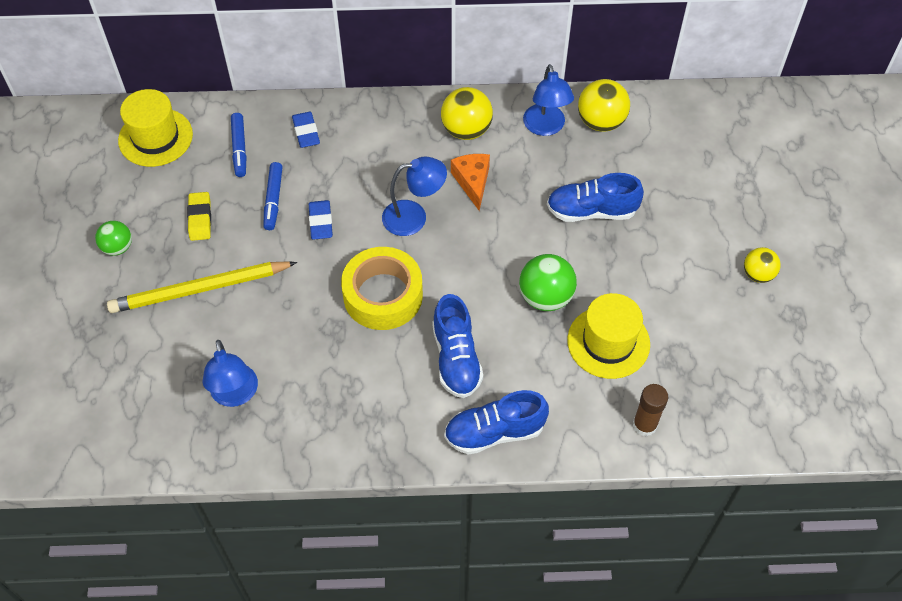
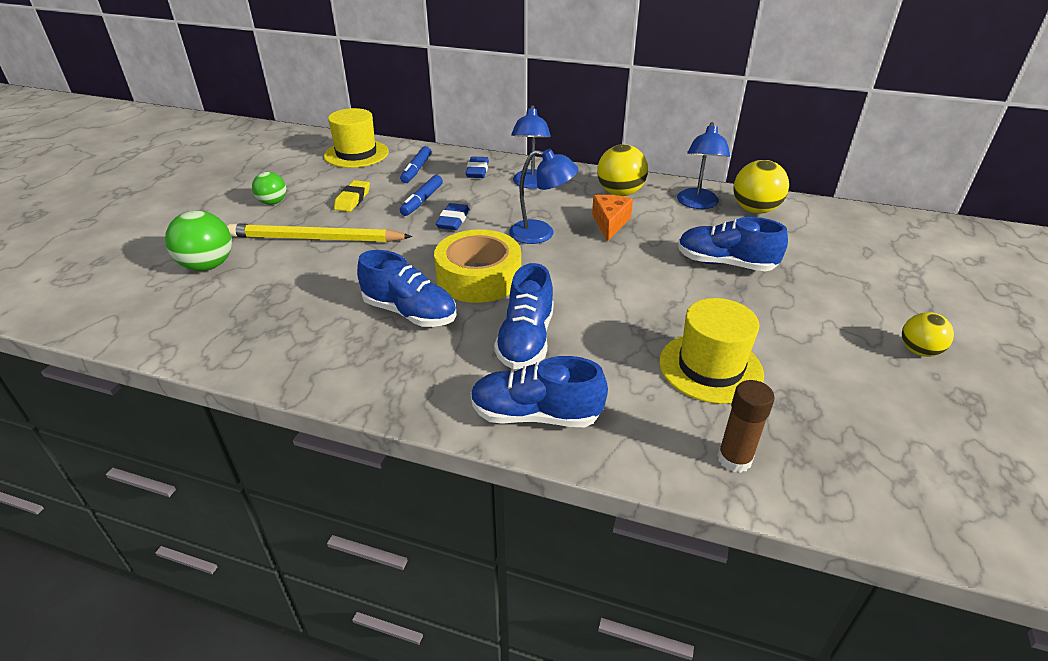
camera: 20 degrees right, 20 degrees down
blue lamp [202,340,258,407] -> blue lamp moved to [511,105,551,189]
green ball [519,254,577,311] -> green ball moved to [165,210,232,271]
none -> blue shoe [357,250,457,327]

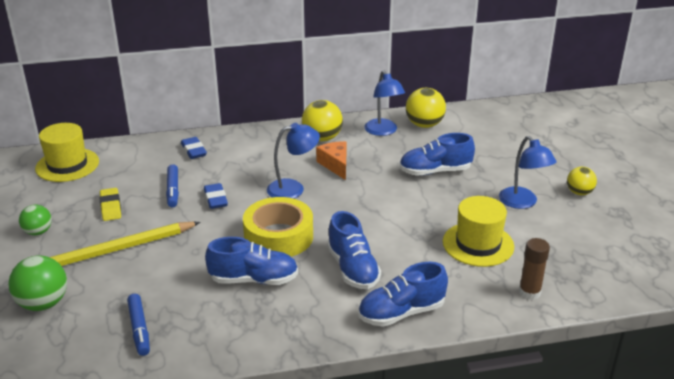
camera: 30 degrees left, 5 degrees down
blue marker [400,146,431,183] -> blue marker moved to [127,294,150,356]
blue lamp [511,105,551,189] -> blue lamp moved to [499,136,557,209]

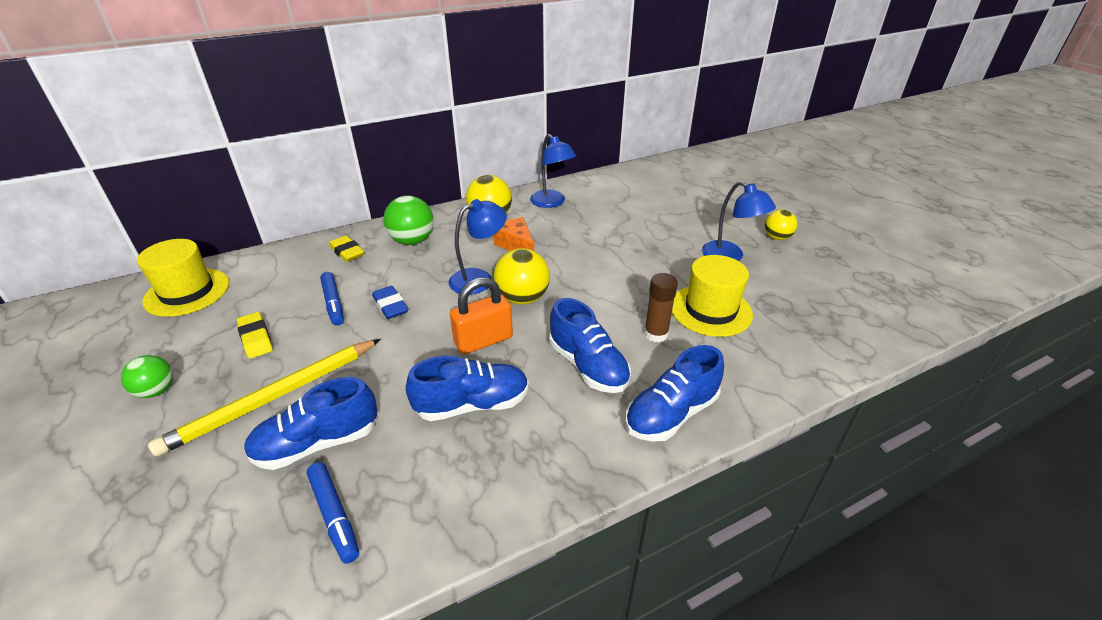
camera: 15 degrees left, 5 degrees up
green ball [9,256,67,311] -> green ball moved to [383,196,434,245]
blue eraser [181,137,207,159] -> yellow eraser [329,235,364,262]
yellow tape [243,197,313,257] -> orange padlock [450,277,513,354]
blue shoe [399,133,475,176] -> blue shoe moved to [244,377,377,470]
yellow ball [406,88,446,128] -> yellow ball moved to [494,248,550,305]
brown glue stick [519,238,550,300] -> brown glue stick moved to [644,273,678,342]

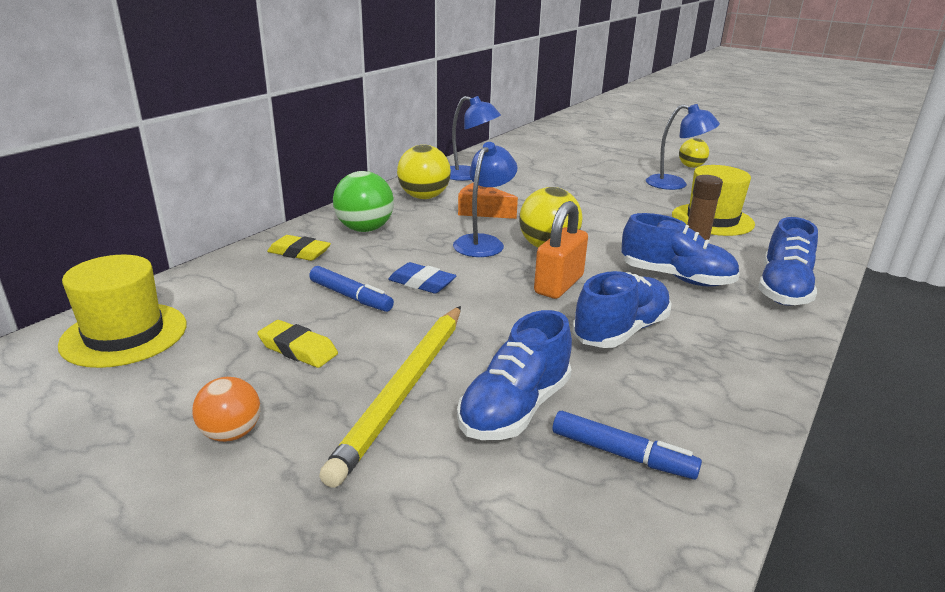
camera: 30 degrees left, 10 degrees down
green ball [121,355,173,398] -> orange ball [192,377,261,442]

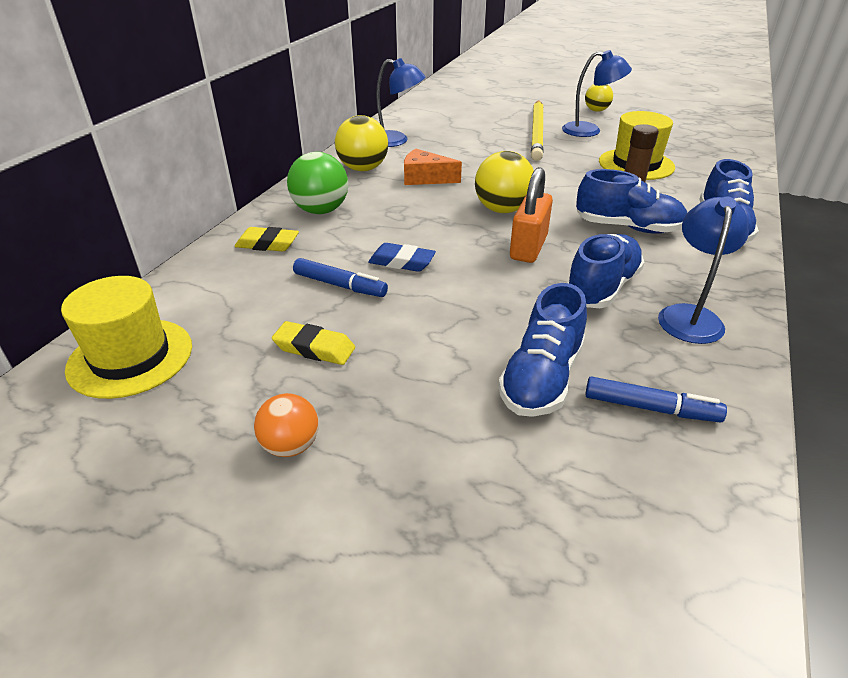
camera: 10 degrees left, 10 degrees up
yellow pencil [319,306,461,488] -> yellow pencil moved to [531,100,543,161]
blue lamp [453,142,518,257] -> blue lamp moved to [658,196,749,344]

